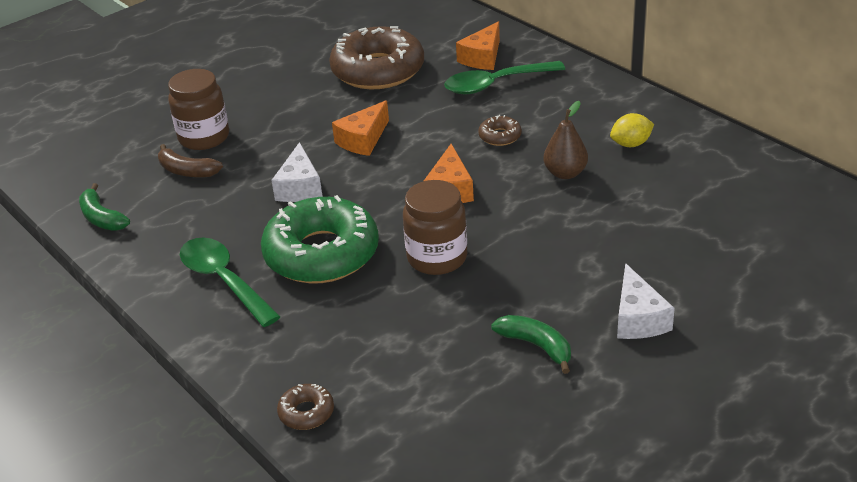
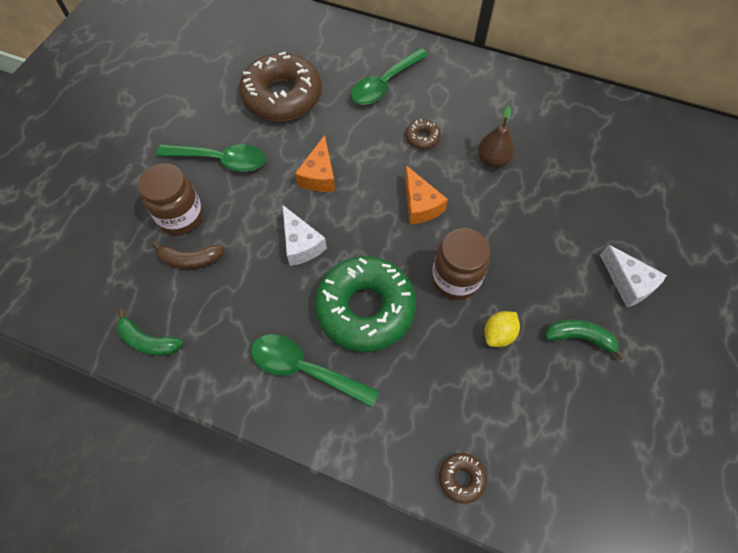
camera: 30 degrees left, 25 degrees up
orange cheese [456,21,500,70] -> none
yellow lemon [610,113,654,147] -> yellow lemon moved to [484,311,520,347]
none -> green spoon [156,144,266,172]

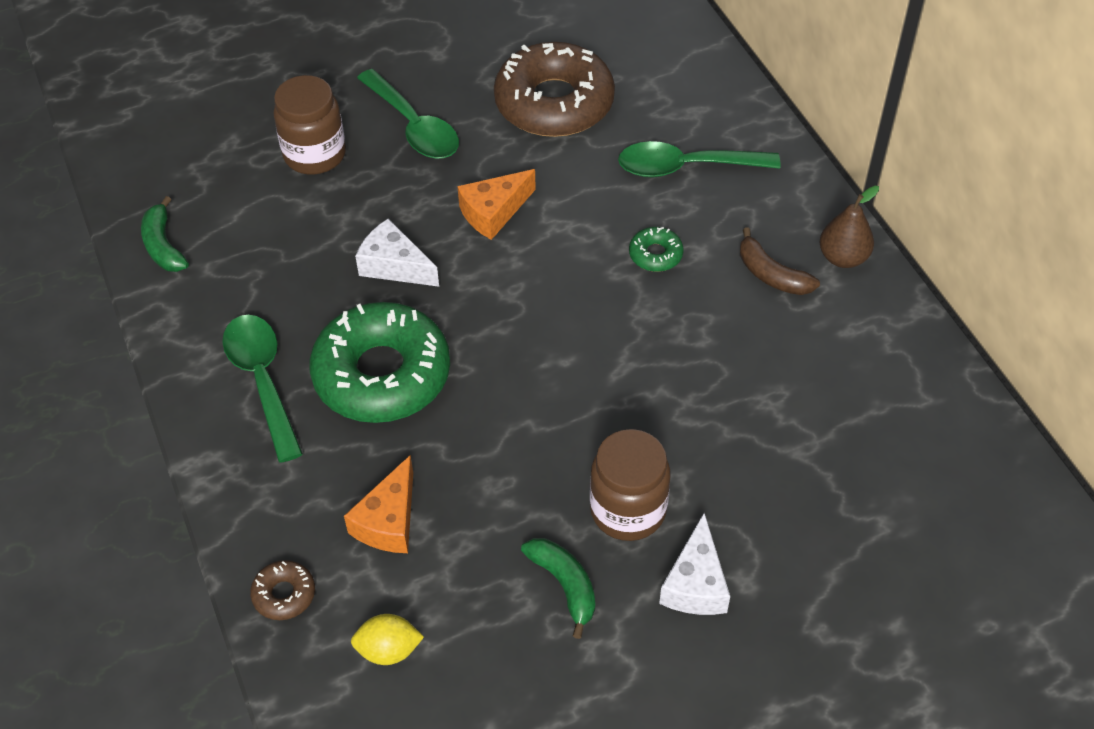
camera: 45 degrees right, 10 degrees down
brown banana [152,241,224,269] -> brown banana moved to [740,227,820,295]
white cheese [282,205,327,266] -> white cheese turned 105 degrees clockwise [355,218,439,287]
brown donut [405,119,441,149] -> green donut [629,227,684,272]
orange cheese [405,165,448,224] -> orange cheese moved to [344,455,413,553]
brown jar [432,228,490,300] -> brown jar moved to [590,429,671,541]
brown pear [478,106,514,168] -> brown pear moved to [819,186,879,268]
yellow lemon [484,311,520,347] -> yellow lemon moved to [351,614,424,665]

